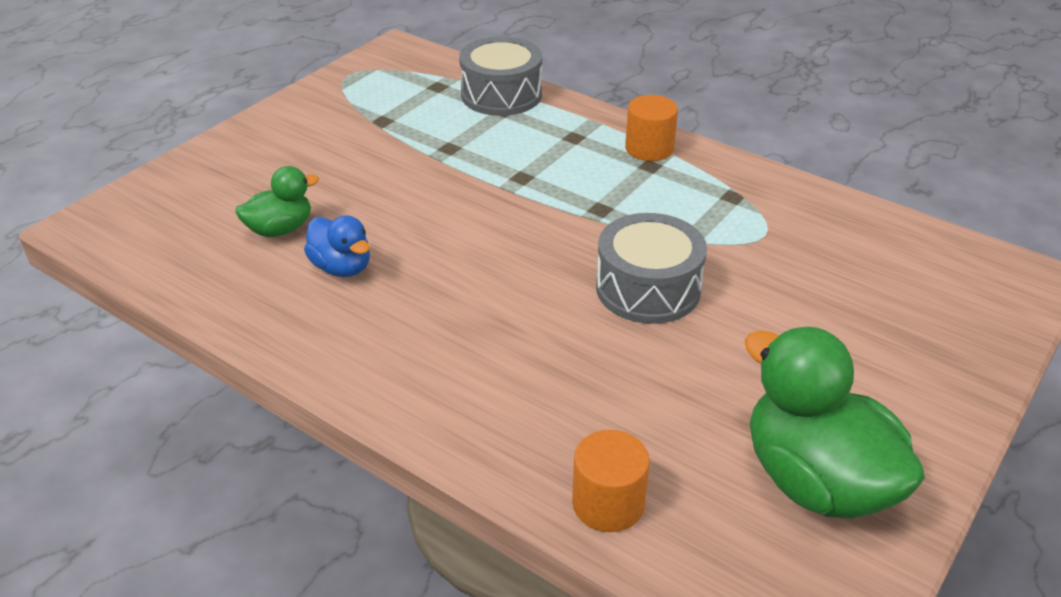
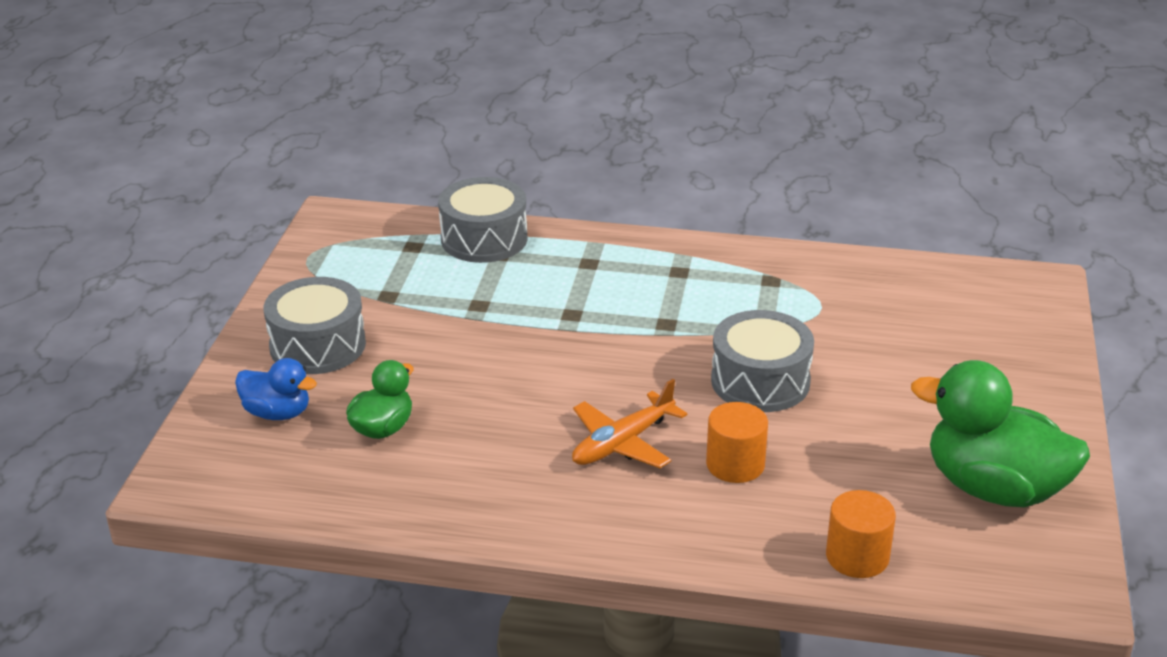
camera: 25 degrees left, 5 degrees down
blue duck [304,215,370,277] -> blue duck moved to [235,358,317,420]
orange cylinder [625,95,678,161] -> orange cylinder moved to [706,402,768,483]
none -> grey drum [264,277,366,374]
none -> orange plane [572,379,687,468]

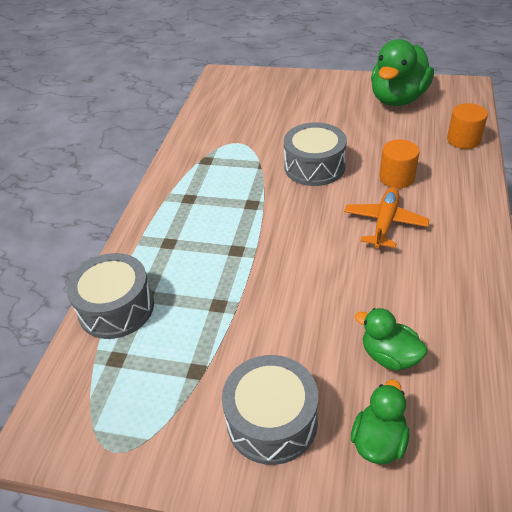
camera: 85 degrees left, 10 degrees up
blue duck [235,358,317,420] -> green duck [351,380,409,464]
orange plane [572,379,687,468] -> orange plane turned 120 degrees counterclockwise [344,187,430,249]

